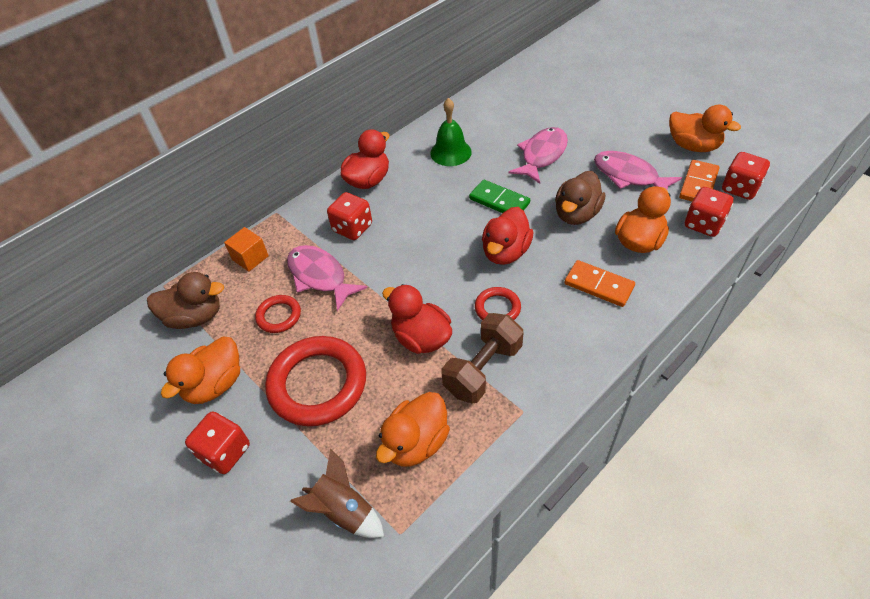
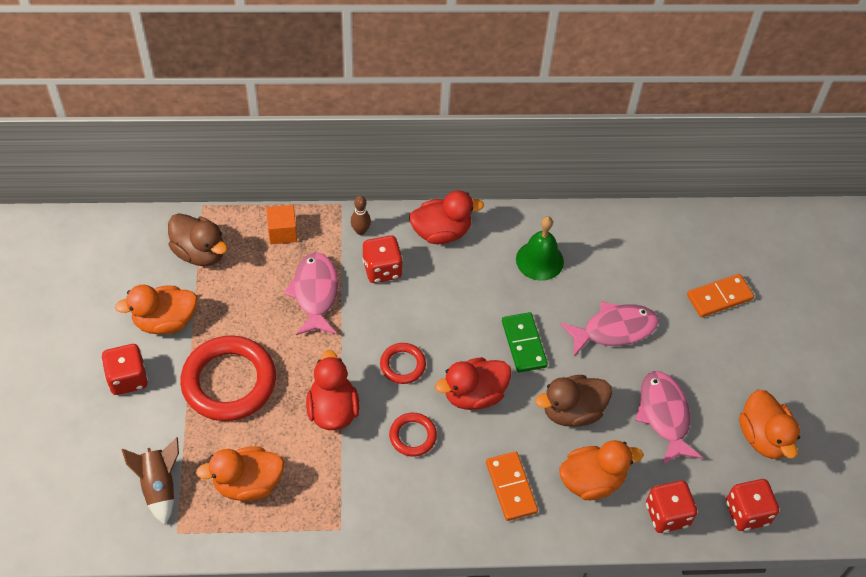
camera: 35 degrees right, 5 degrees up
red ring [255,295,301,333] -> red ring moved to [380,343,426,384]
brown dumbbell [442,313,524,403] -> none
orange domino [679,160,720,201] -> orange domino moved to [687,274,754,317]
none -> brown bowling pin [351,196,371,235]

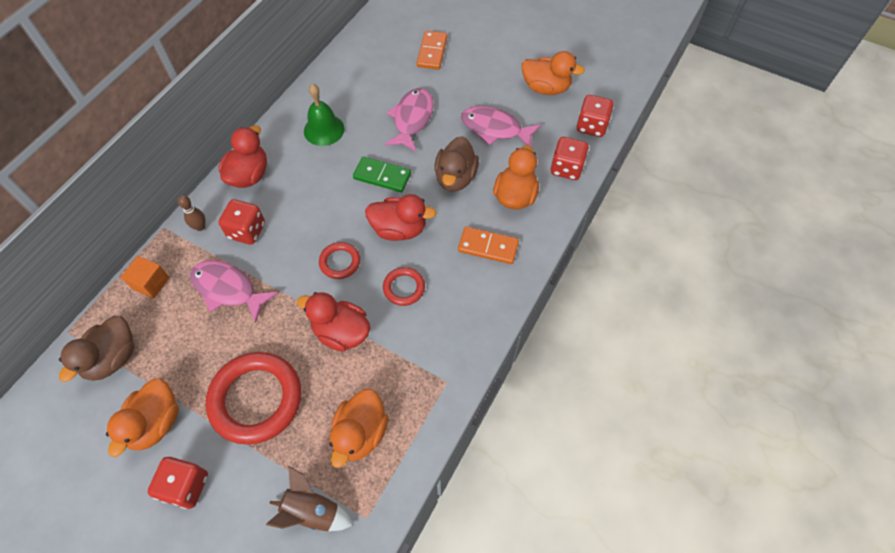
camera: 55 degrees left, 5 degrees up
brown duck [168,213,227,266] -> brown duck turned 135 degrees clockwise [59,316,134,382]
red duck [435,357,512,410] -> red duck turned 90 degrees counterclockwise [365,194,436,241]

